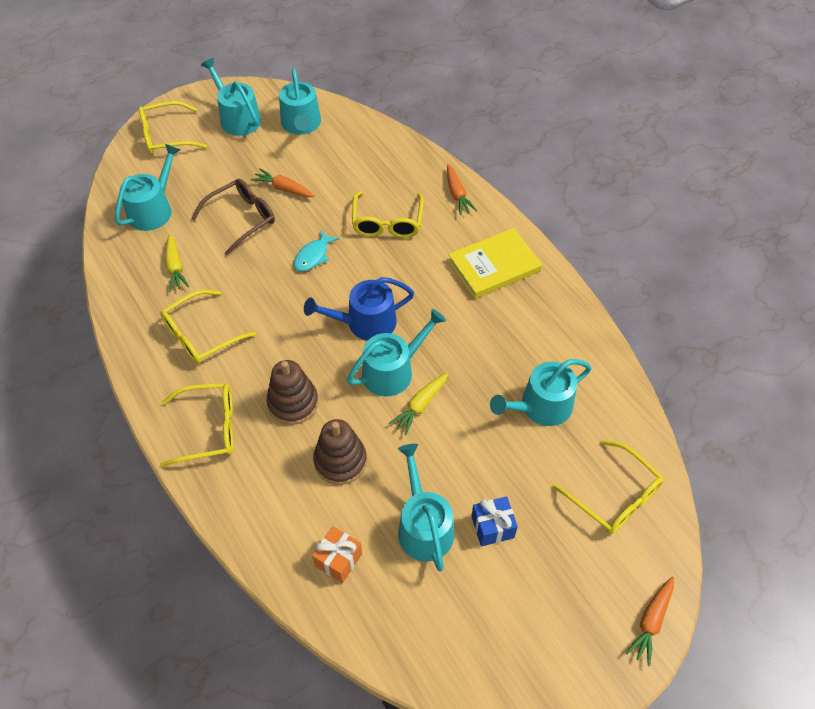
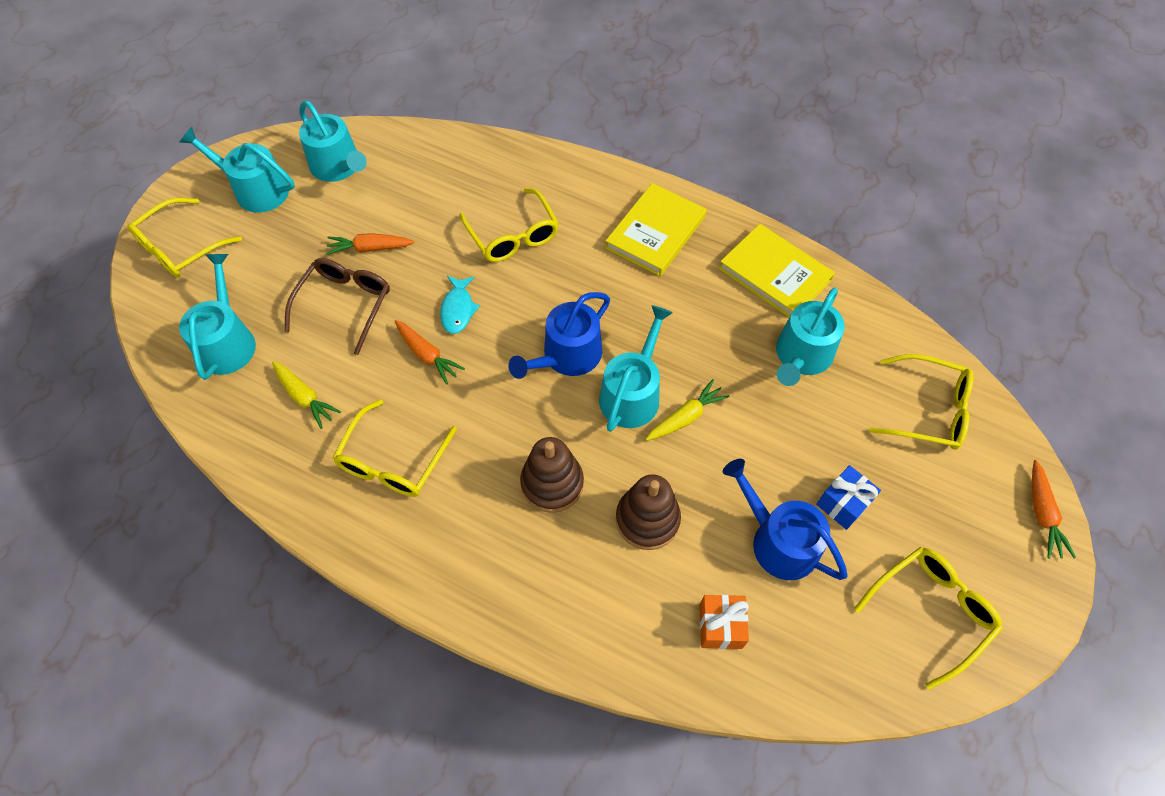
camera: 30 degrees left, 5 degrees up
yellow glasses [160,383,233,467] -> yellow glasses moved to [854,547,1003,690]
yellow carrot [389,373,448,435] -> yellow carrot turned 135 degrees counterclockwise [646,379,730,441]
turquoise watering can [398,444,454,572] -> blue watering can [723,459,848,580]
orange carrot [447,164,477,215] -> orange carrot moved to [395,320,465,385]
none -> yellow book [719,224,835,317]

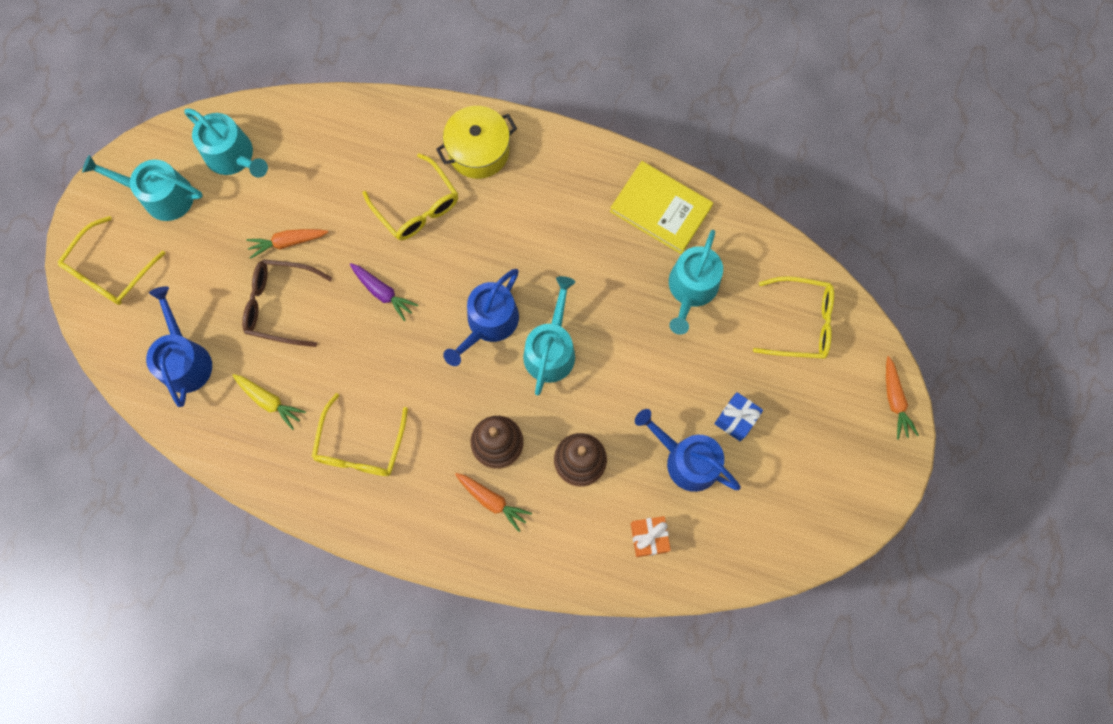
camera: 10 degrees left, 15 degrees up
turquoise watering can [179,254,256,380] -> blue watering can [146,286,212,407]
brown glasses [284,258,390,355] -> brown glasses turned 90 degrees counterclockwise [242,259,332,347]
orange carrot [395,320,465,385] -> orange carrot moved to [455,473,532,532]
turquoise fish [440,276,480,334] -> purple carrot [350,263,418,321]
yellow book [605,183,706,276] -> none
yellow carrot [646,379,730,441] -> none
yellow glasses [854,547,1003,690] -> none
none -> yellow pot [436,106,517,179]

